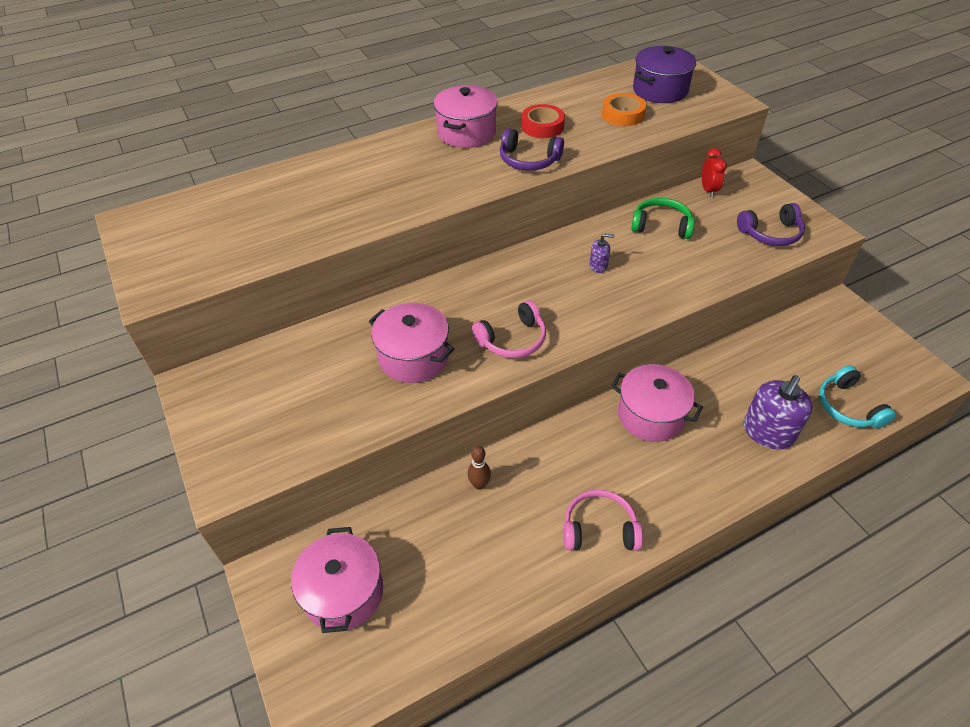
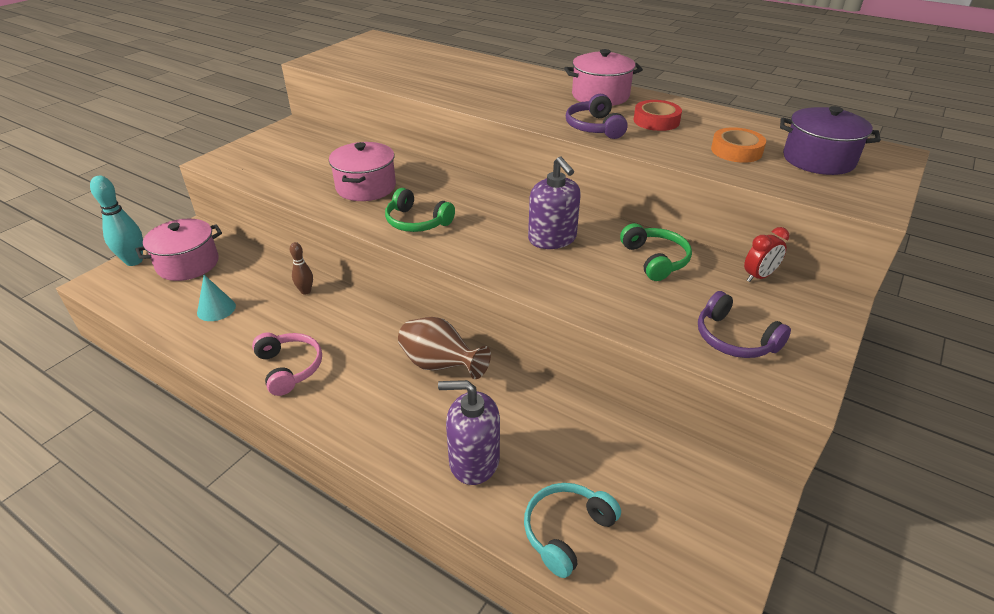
camera: 60 degrees right, 10 degrees down
pink headphones [472,300,546,358] -> green headphones [385,188,455,232]
purple soap dispenser [589,233,614,273] -> purple soap dispenser [528,157,581,249], size x2.08
pink pot [611,364,703,442] -> brown vase [398,317,491,379]
none -> turquoise bowling pin [90,176,143,266]
none -> turquoise cone [197,275,236,321]

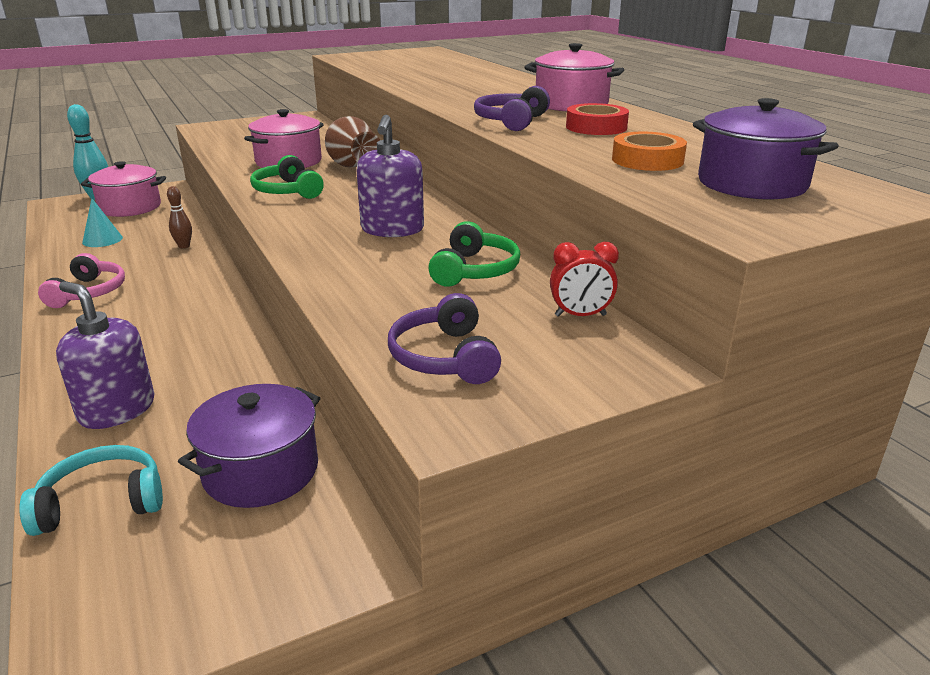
camera: 30 degrees right, 10 degrees down
brown vase [398,317,491,379] -> brown vase moved to [325,116,380,167]
none -> purple pot [178,384,320,508]

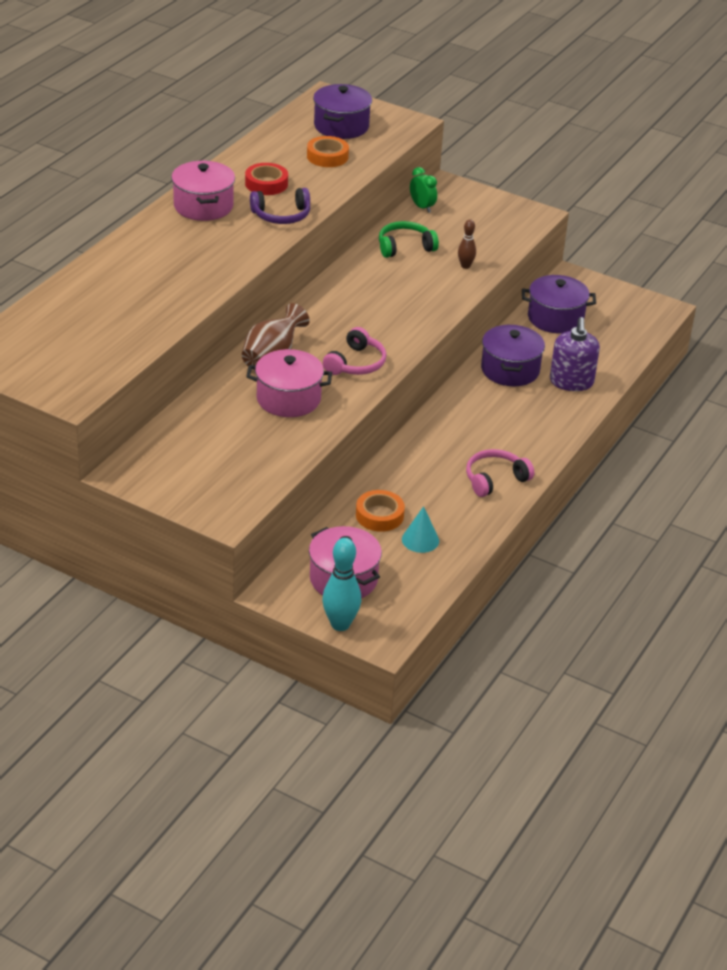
camera: 125 degrees left, 10 degrees up
turquoise headphones [19,445,163,536] -> none
brown bowling pin [167,186,192,248] -> brown bowling pin moved to [458,219,476,269]
green headphones [250,155,324,199] -> pink headphones [323,327,386,375]
purple soap dispenser [356,115,424,237] -> none
purple headphones [388,293,501,384] -> none
red clock [550,242,619,317] -> green clock [410,167,437,213]
none -> orange tape [356,490,405,532]
none -> purple pot [481,324,545,386]

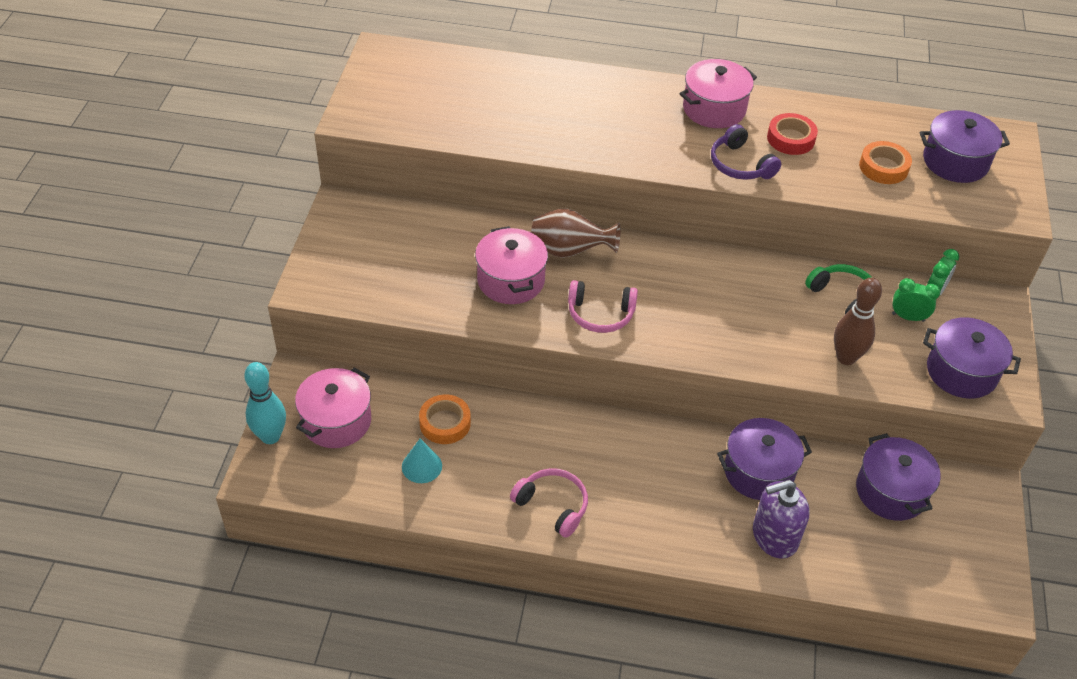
camera: 70 degrees right, 10 degrees up
brown bowling pin [458,219,476,269] -> brown bowling pin [834,278,882,365], size x1.73
none -> green clock [892,278,940,322]
none -> purple pot [923,317,1021,399]

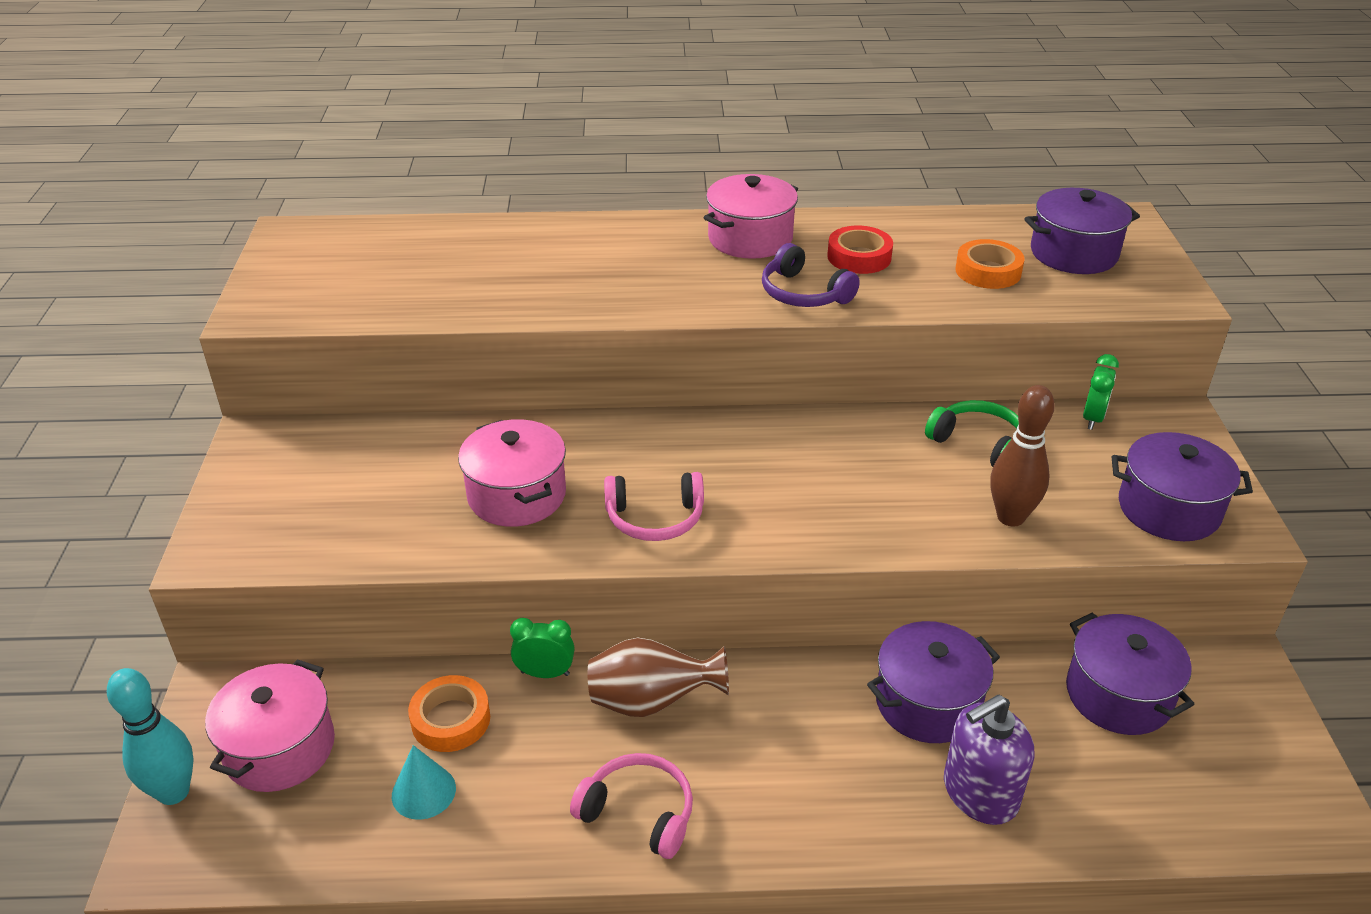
camera: 10 degrees left, 10 degrees down
brown vase [531,209,621,258] -> brown vase moved to [588,638,729,717]
green clock [892,278,940,322] -> green clock moved to [510,618,575,678]

